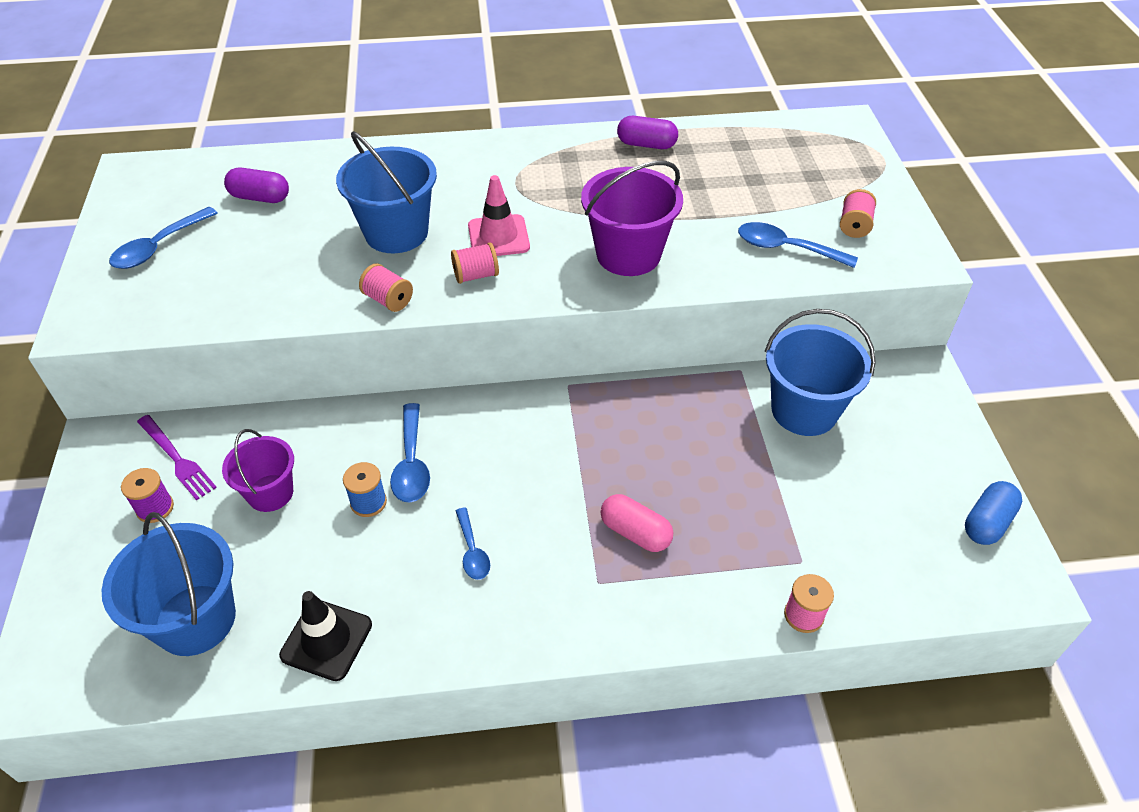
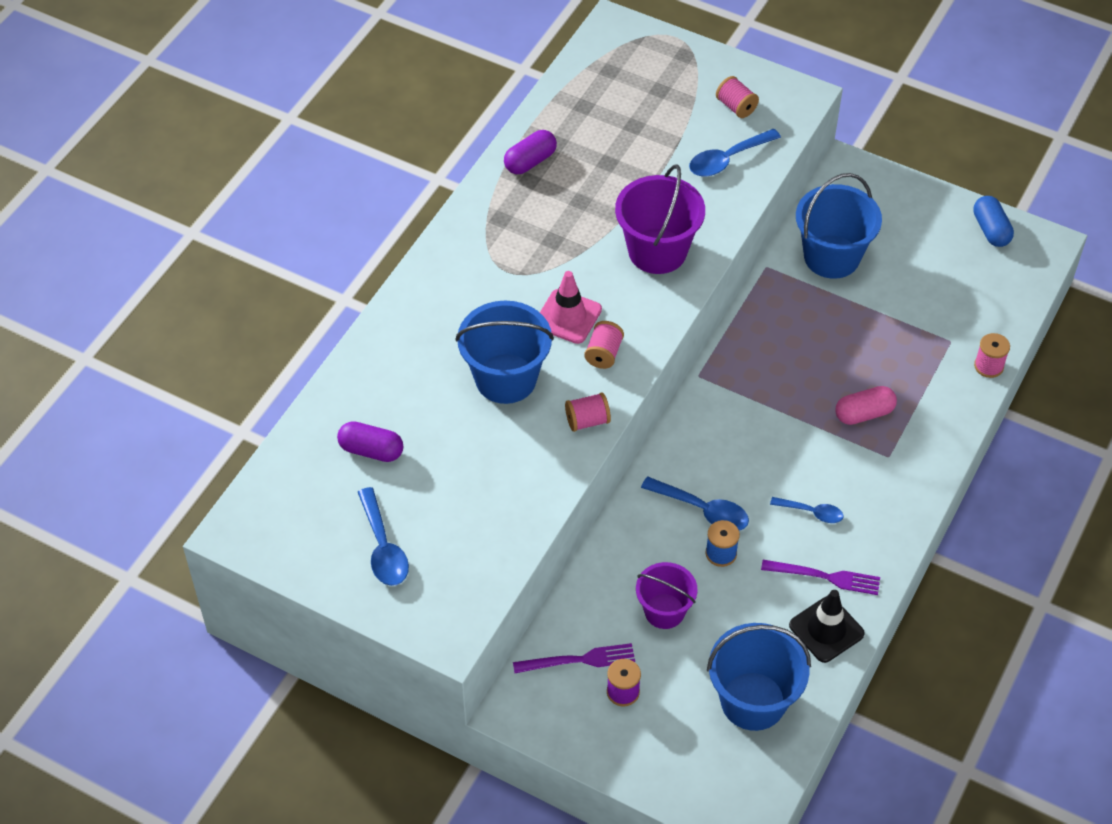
camera: 55 degrees left, 5 degrees up
purple capsule [224,168,289,203] -> purple capsule turned 60 degrees clockwise [337,421,403,462]
none -> purple fork [761,560,880,595]

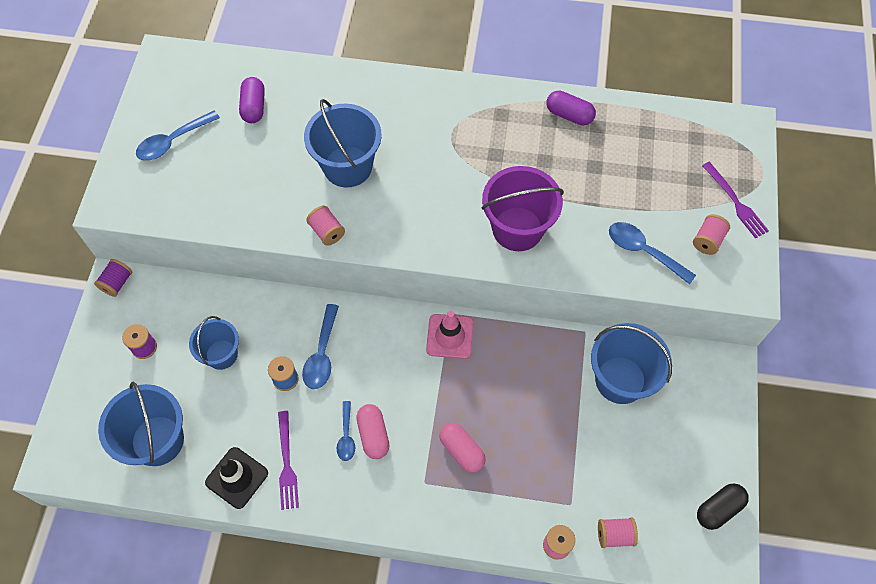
camera: 70 degrees right, 10 degrees up
purple fork [513,643,635,673] -> purple fork moved to [702,162,769,239]
pink traffic cone [540,271,602,344] -> pink traffic cone moved to [426,311,474,359]
pink spool [584,321,624,369] -> pink spool moved to [598,517,638,548]
purple bucket [636,562,697,629] -> blue bucket [189,316,239,370]
blue capsule [973,196,1014,247] -> black capsule [697,483,749,530]
none -> purple spool [94,259,132,297]
none -> pink capsule [356,404,389,459]

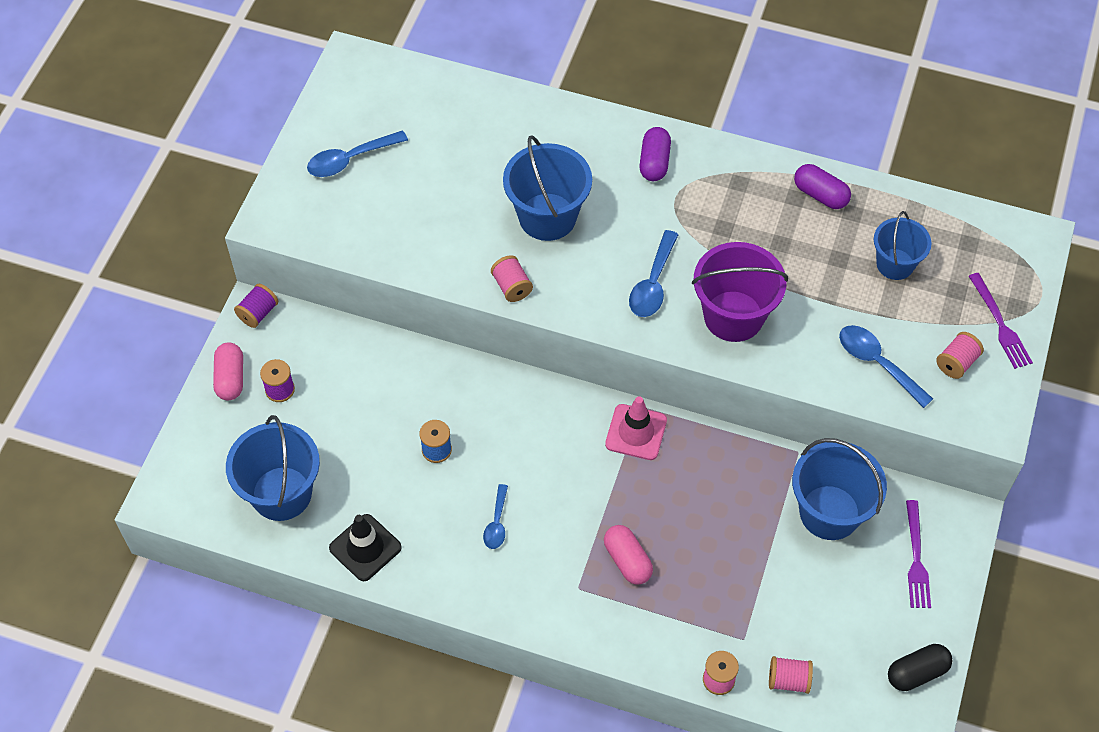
camera: 10 degrees right, 5 degrees down
blue bucket [189,316,239,370] -> blue bucket moved to [874,211,932,280]
purple capsule [239,77,265,123] -> purple capsule moved to [639,127,671,181]
purple fork [278,411,299,510] -> purple fork moved to [906,500,931,608]
blue spoon [302,304,339,389] -> blue spoon moved to [629,230,679,317]
pink capsule [356,404,389,459] -> pink capsule moved to [213,343,243,400]

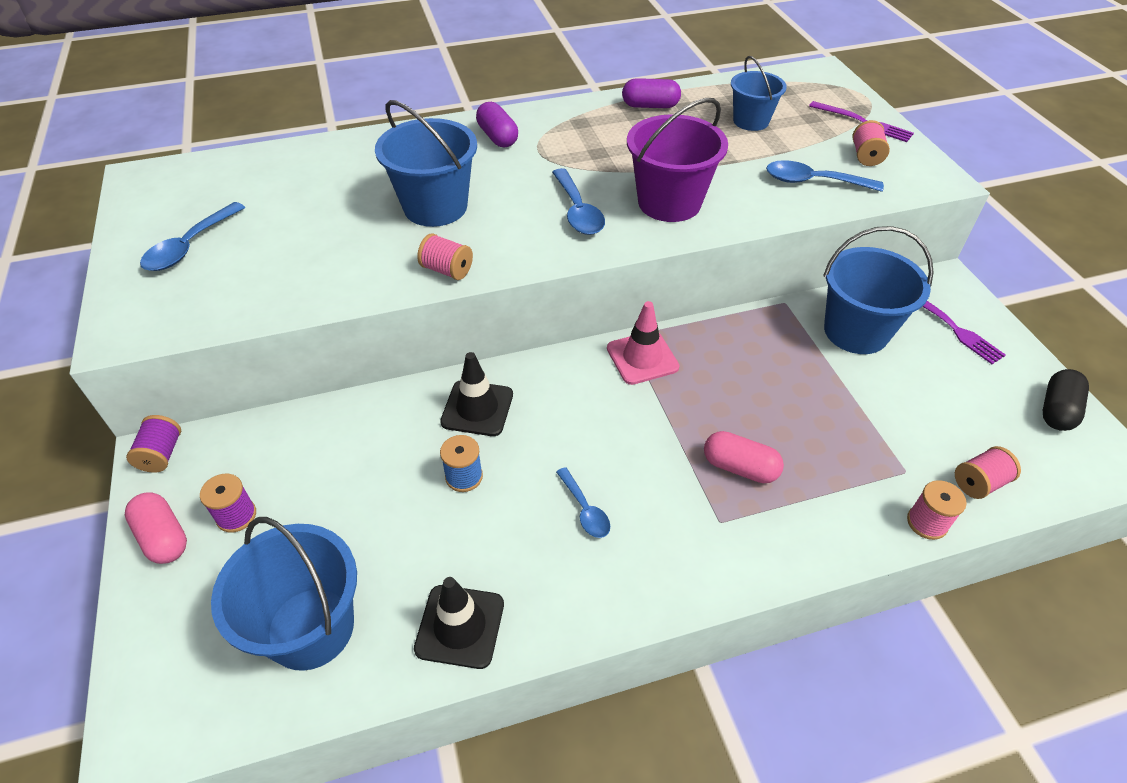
camera: 35 degrees left, 10 degrees down
none -> black traffic cone [440,352,513,436]

